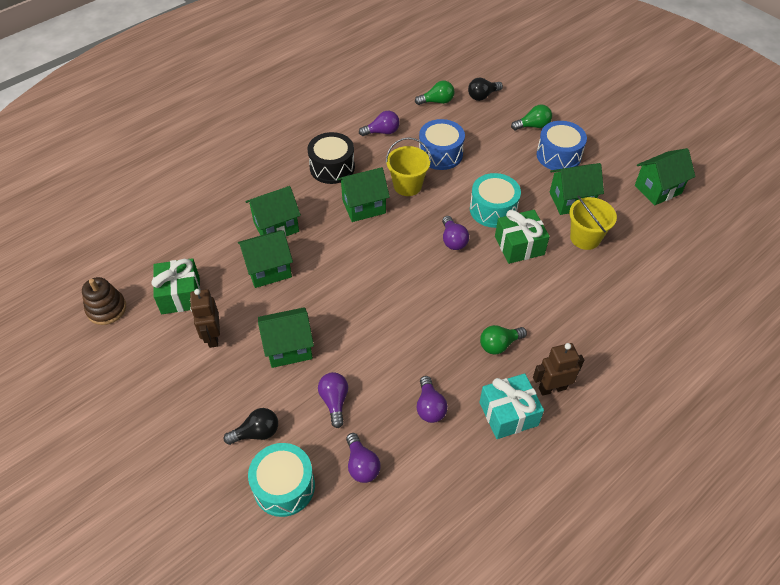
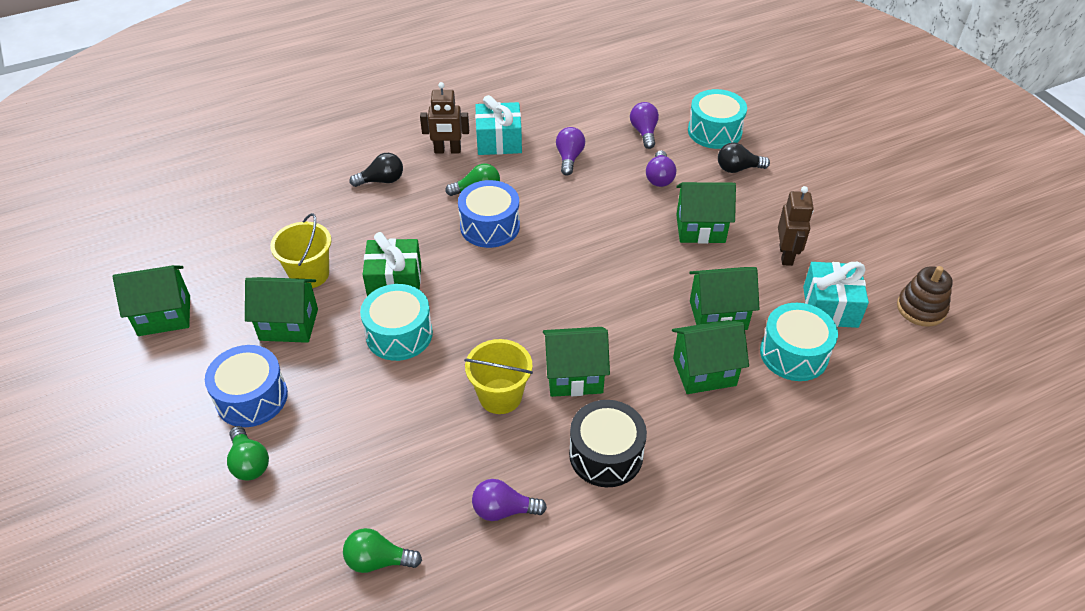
camera: 165 degrees left, 5 degrees down
green gift [151,258,201,314] -> turquoise gift [803,262,869,328]
blue drum [419,119,465,170] -> blue drum moved to [458,180,520,248]
purple light bulb [442,216,469,250] -> none
black light bulb [468,78,503,101] -> black light bulb moved to [350,153,403,187]
green light bulb [511,105,552,130] -> green light bulb turned 120 degrees counterclockwise [227,426,269,480]
none -> turquoise drum [760,303,838,381]

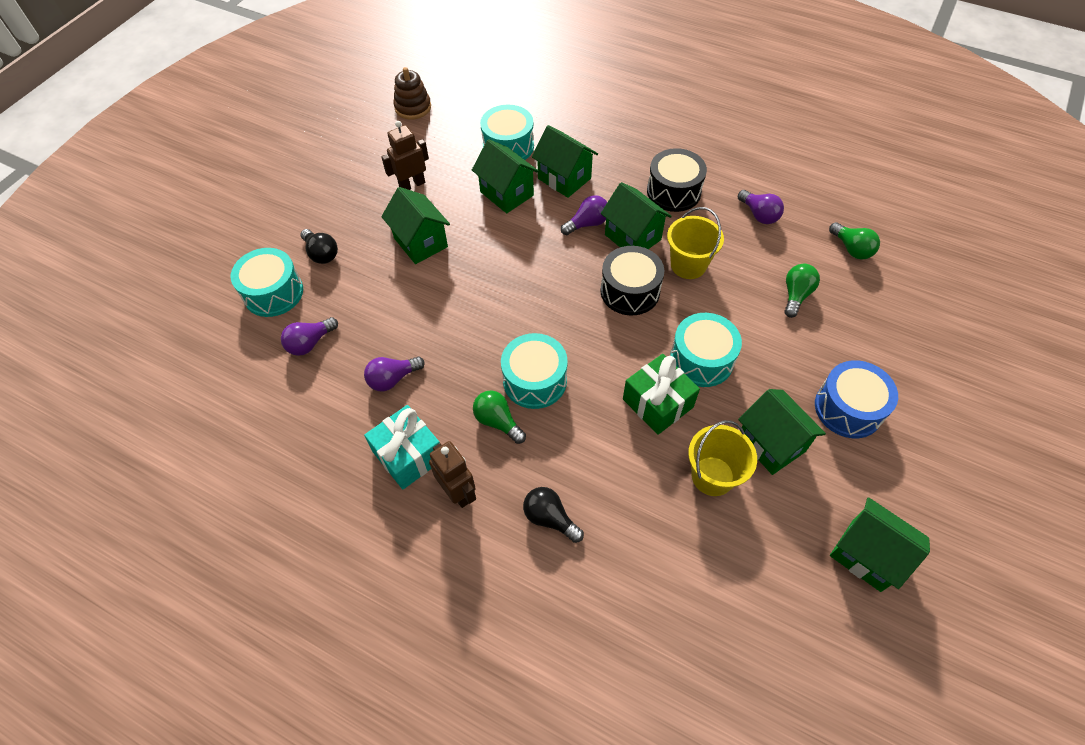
camera: 125 degrees left, 10 degrees up
green light bulb [227,426,269,480] -> green light bulb moved to [784,264,820,318]
blue drum [458,180,520,248] -> turquoise drum [501,333,568,409]
purple light bulb [646,150,676,187] -> purple light bulb moved to [561,195,607,235]
turquoise gift [803,262,869,328] -> none
none -> black drum [600,246,664,315]

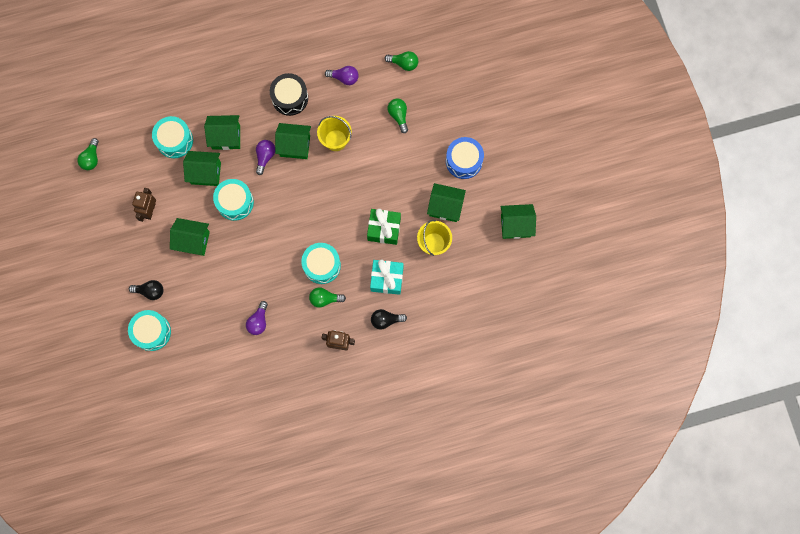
camera: 45 degrees left, 20 degrees up
purple light bulb [281,317,338,356] -> none
turquoise gift [364,405,440,489] -> turquoise gift moved to [370,259,403,295]
brown stacking toy [394,67,431,119] -> green light bulb [77,138,99,170]
black drum [600,246,664,315] -> none
turquoise drum [670,313,742,387] -> turquoise drum moved to [213,179,254,221]

